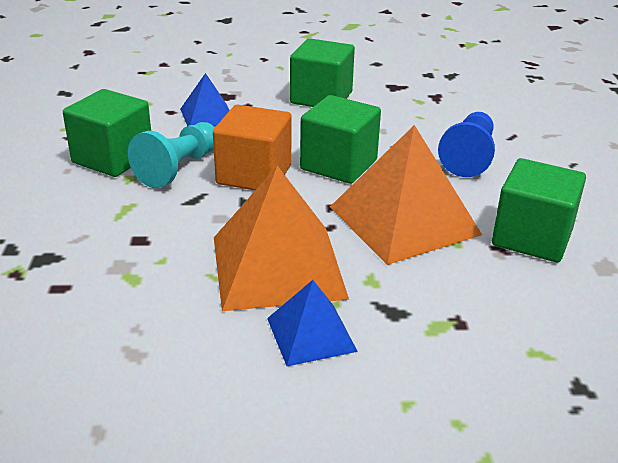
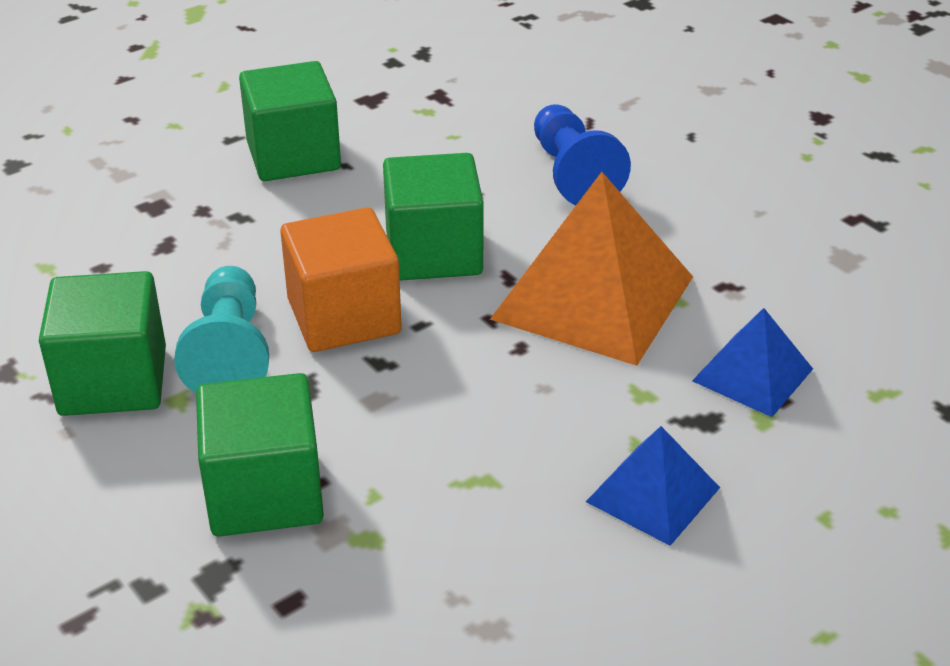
camera: 35 degrees left, 5 degrees up
blue pyramid [180,73,230,126] -> blue pyramid moved to [692,308,813,417]
orange pyramid [214,166,349,311] -> none
green cube [492,158,586,262] -> green cube moved to [196,373,324,537]

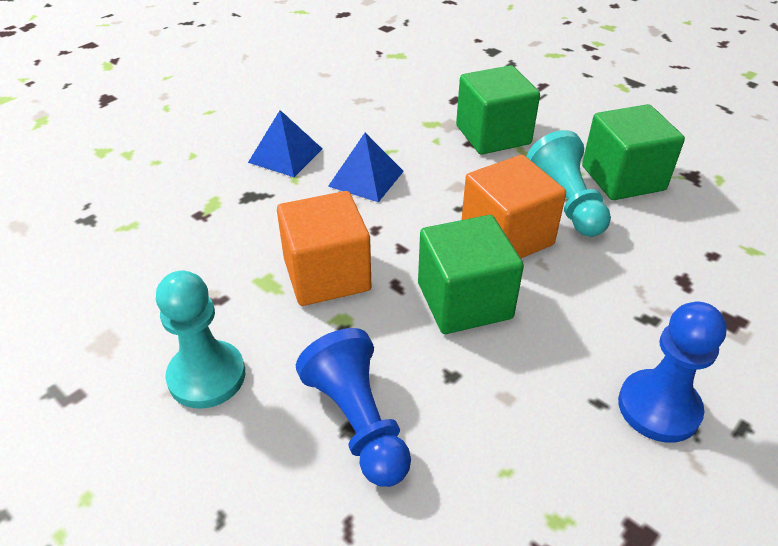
camera: 170 degrees right, 5 degrees up
green cube [239,61,341,181] -> blue pawn [618,302,727,443]
orange pyramid [490,172,693,366] -> orange cube [277,191,371,306]
blue pyramid [692,308,813,417] -> blue pyramid moved to [328,133,404,202]
none -> turquoise pawn [156,271,245,409]

